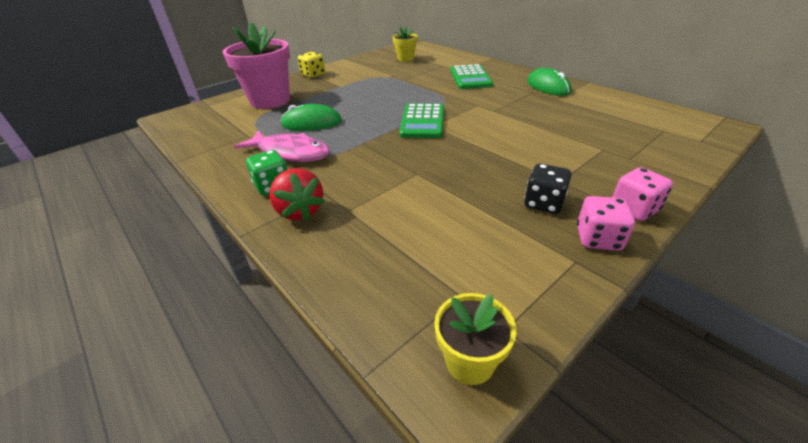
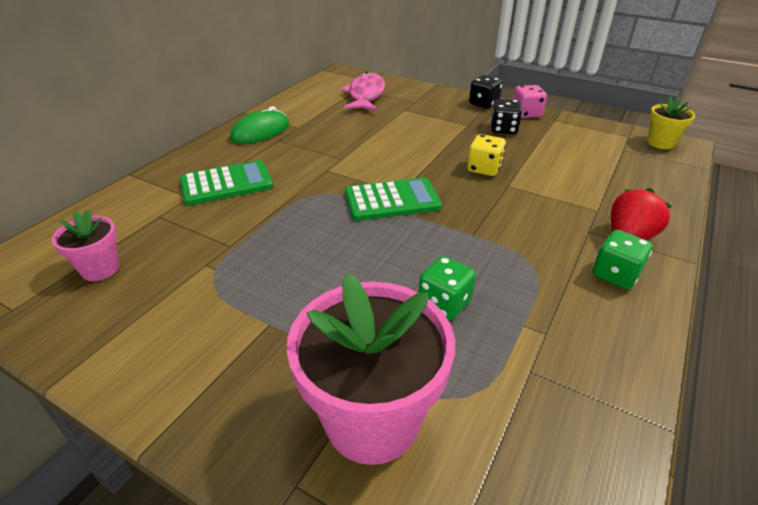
camera: 110 degrees left, 0 degrees up
pink fish [234,130,330,162] -> pink fish moved to [341,72,385,111]
green mouse [281,104,342,131] -> green dice [419,256,476,320]
yellow dice [298,52,325,78] -> yellow dice moved to [467,134,506,176]
yellow flower pot [393,27,418,62] -> pink flower pot [52,210,120,281]
pink dice [613,167,673,221] -> black dice [469,75,502,108]

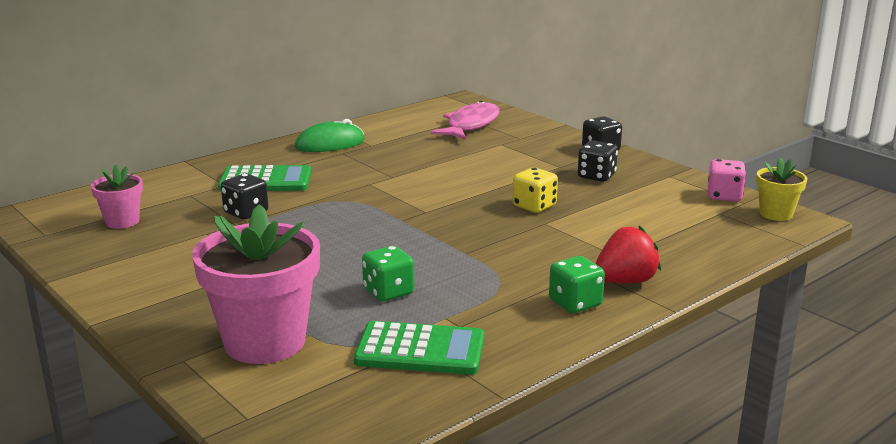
camera: 20 degrees right, 15 degrees down
green calculator [345,177,442,221] -> green calculator moved to [354,321,484,375]
pink dice [513,85,547,118] -> pink dice moved to [708,159,746,202]
none -> black dice [221,174,268,220]

